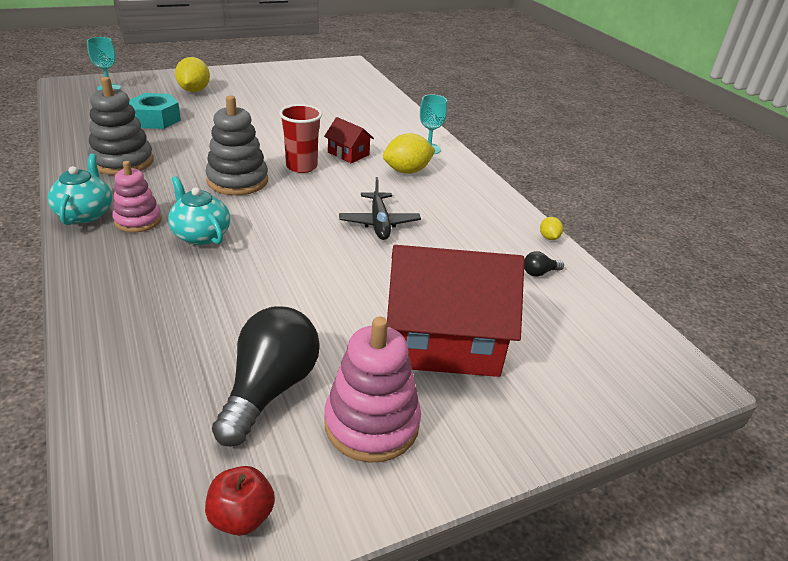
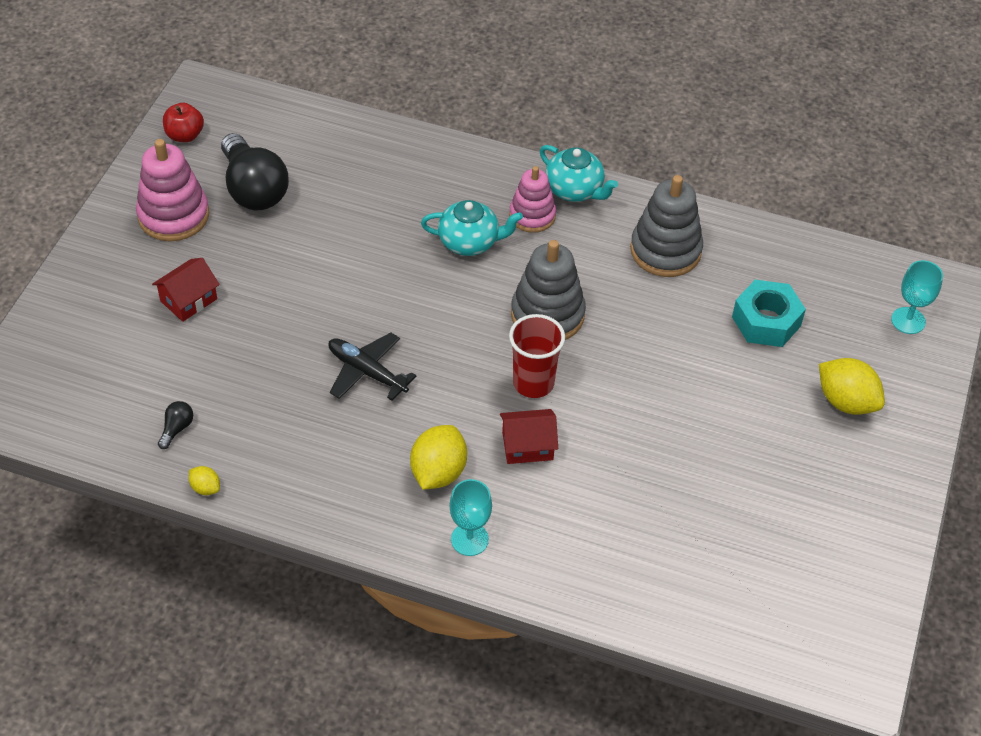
camera: 135 degrees right, 15 degrees up
red house [387,245,525,377] -> red house [152,258,220,322], size x0.45

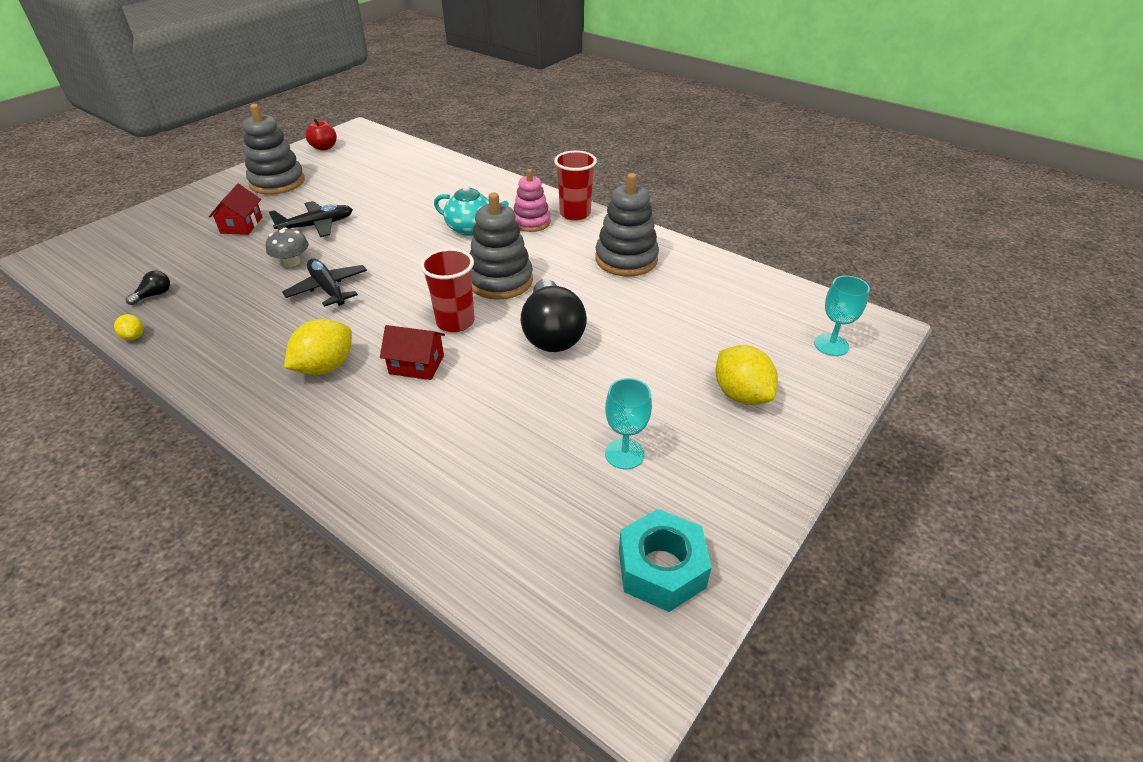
camera: 20 degrees right, 10 degrees down
pink stacking toy [136,139,209,241] -> grey stacking toy [243,104,305,195]
red house [152,258,220,322] -> red house turned 60 degrees counterclockwise [209,184,262,235]
black light bulb [221,133,289,210] -> black light bulb moved to [521,279,587,352]
turquoise goblet [449,479,492,556] -> turquoise goblet moved to [605,378,652,469]
turquoise teapot [540,145,618,202] -> red cup [554,151,597,221]
turquoise nut [732,280,806,347] -> turquoise nut moved to [619,509,712,612]
none -> grey mushroom [266,228,309,267]
none -> black plane [269,201,353,237]

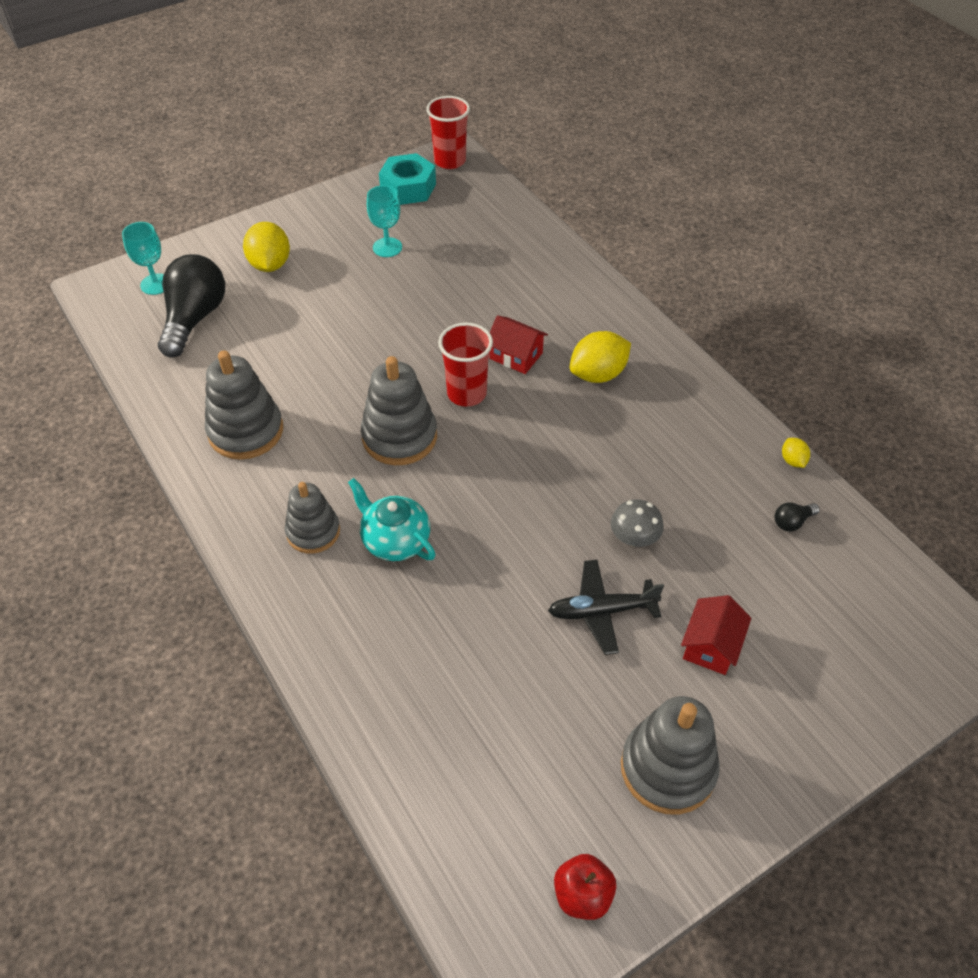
camera: 160 degrees left, 10 degrees up
black plane [282,259,367,307] -> none
pink stacking toy [514,169,551,232] -> grey stacking toy [285,482,340,554]
black light bulb [521,279,587,352] -> black light bulb moved to [158,254,225,358]
red cup [554,151,597,221] -> red cup moved to [426,96,470,169]

